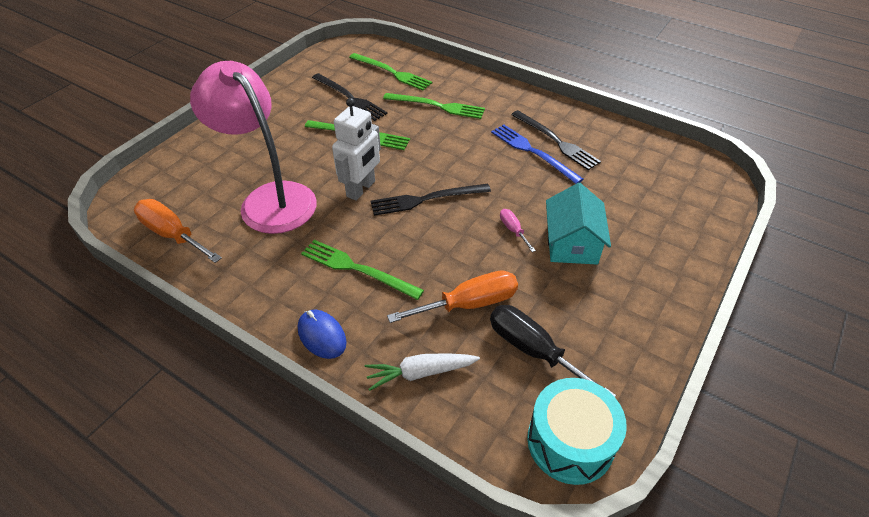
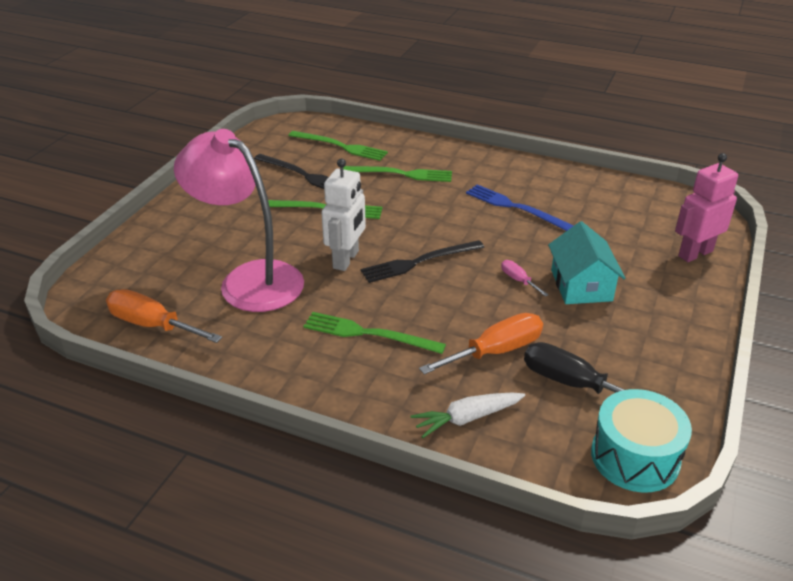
camera: 10 degrees left, 10 degrees down
blue mouse [298,310,347,359] -> none
black fork [511,110,601,170] -> none
none -> pink robot [675,153,738,262]

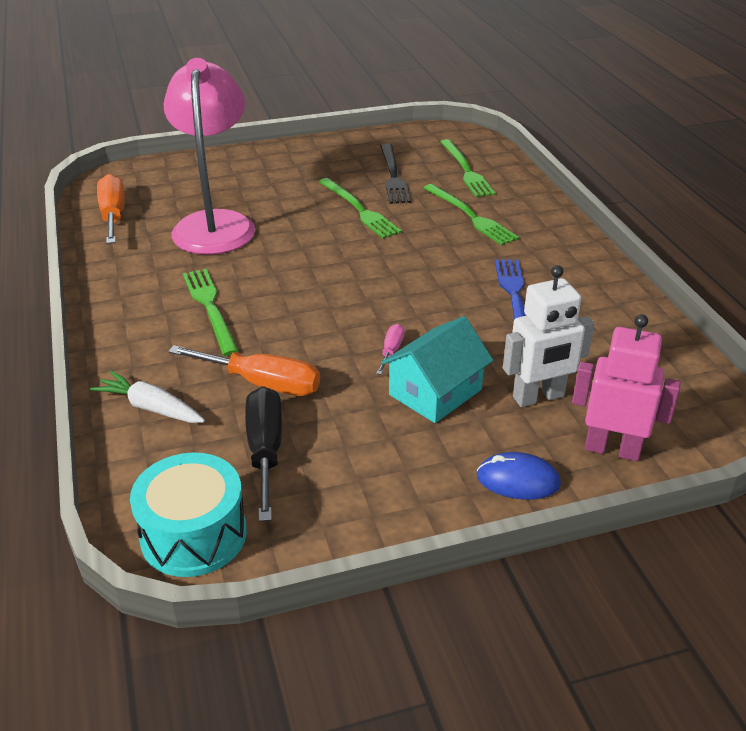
camera: 50 degrees right, 0 degrees up
white robot [321,159,366,271] -> white robot moved to [503,265,595,407]
black fork [361,240,484,283] -> none
none -> blue mouse [477,452,561,500]

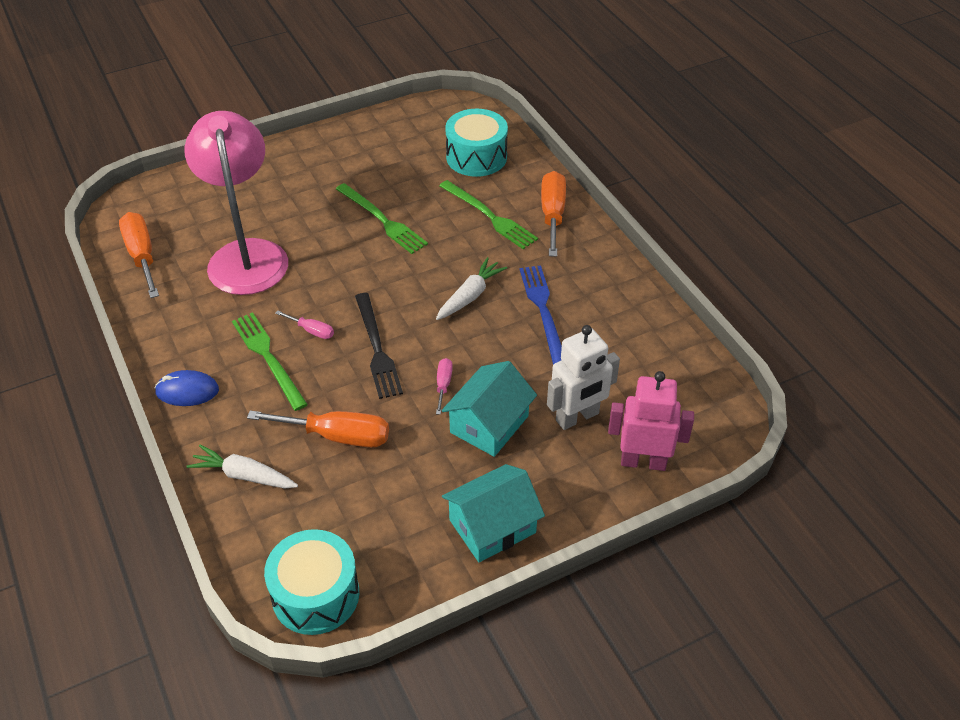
camera: 10 degrees left, 10 degrees up
black screwdriver [245,386,282,522] -> none
black fork [381,144,411,204] -> black fork moved to [355,293,403,399]
green fork [440,139,496,197] -> turquoise drum [445,109,508,177]
blue mouse [477,452,561,500] -> blue mouse moved to [155,370,219,406]
none -> pink screwdriver [275,310,334,339]
none -> white carrot [436,257,507,320]
none -> turquoise house [442,464,545,562]
none -> orange screwdriver [541,171,566,257]

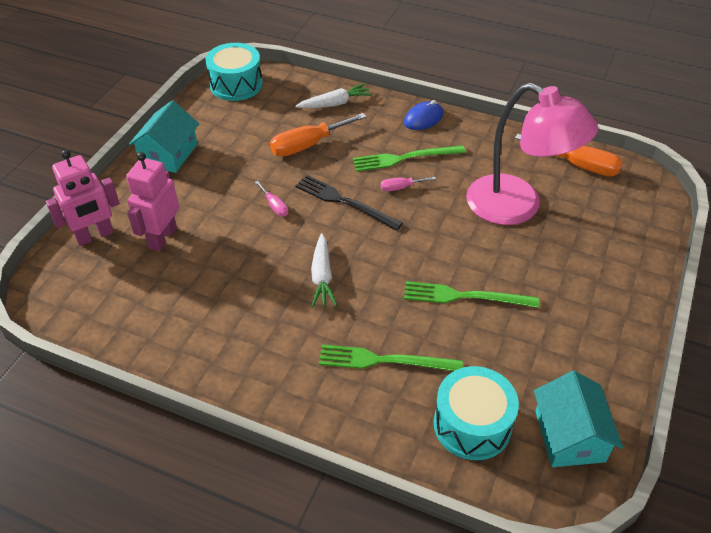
camera: 140 degrees right, 0 degrees up
green fork [232,312,308,411] -> green fork turned 150 degrees clockwise [353,145,466,172]
turquoise house [442,361,537,457] -> turquoise house moved to [534,371,623,467]
blue fork [520,265,562,365] -> none
orange screwdriver [541,171,566,257] -> none
white robot [547,325,620,430] -> pink robot [126,152,179,251]

